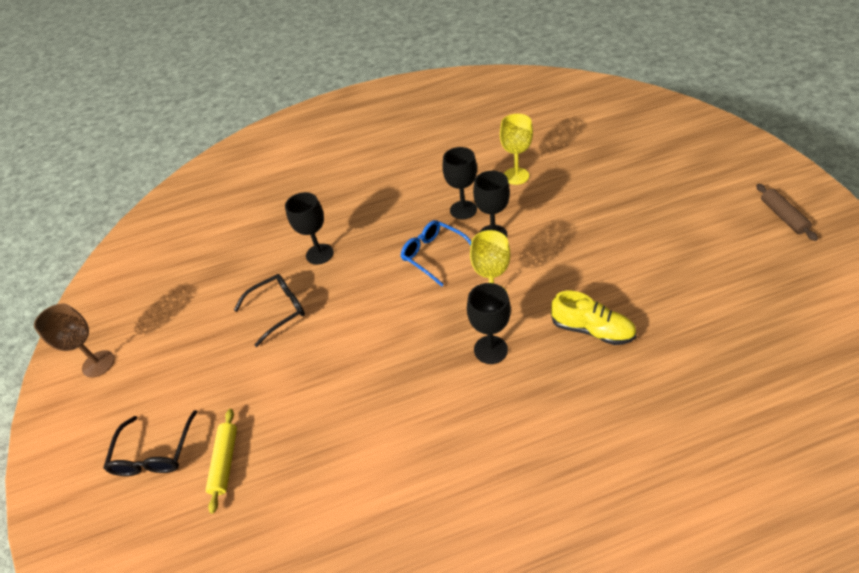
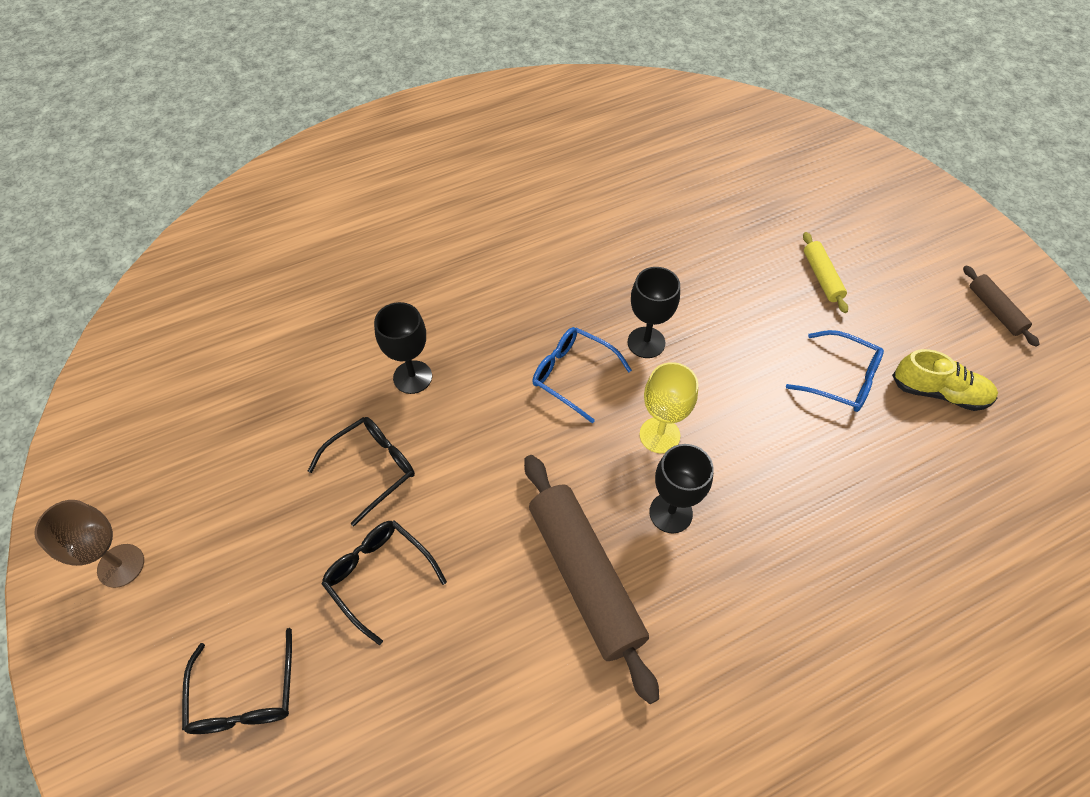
camera: 15 degrees left, 10 degrees up
yellow rolling pin [206,409,237,514] -> yellow rolling pin moved to [803,232,848,313]
black goblet [442,147,477,219] -> none
yellow goblet [500,114,533,185] -> none
yellow shoe [551,291,637,345] -> yellow shoe moved to [892,349,998,411]
none -> black glasses [322,520,447,645]
none -> brown rolling pin [524,455,659,704]
none -> blue glasses [786,330,884,412]

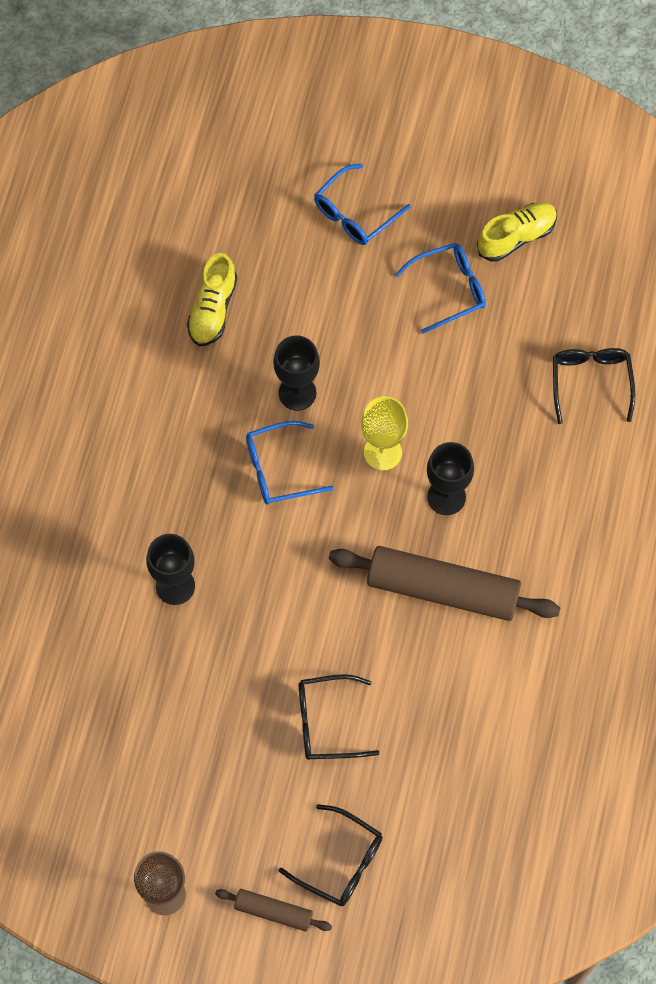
camera: 50 degrees left, 10 degrees up
black glasses [308,417,415,526] -> black glasses moved to [553,348,635,424]
yellow rolling pin [803,232,848,313] -> blue glasses [314,164,411,245]
brown rolling pin [963,265,1039,347] -> brown rolling pin moved to [215,889,332,931]
none -> yellow shoe [187,253,237,346]

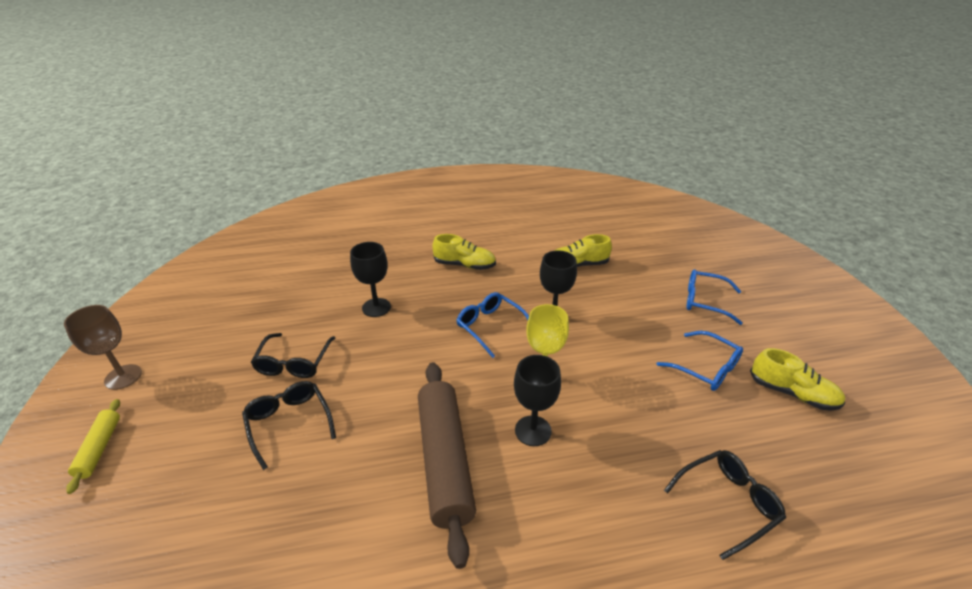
camera: 65 degrees right, 30 degrees down
brown rolling pin [215,889,332,931] -> yellow rolling pin [66,399,120,494]
black glasses [279,804,383,906] -> black glasses moved to [251,333,335,378]
none -> yellow shoe [432,234,496,270]

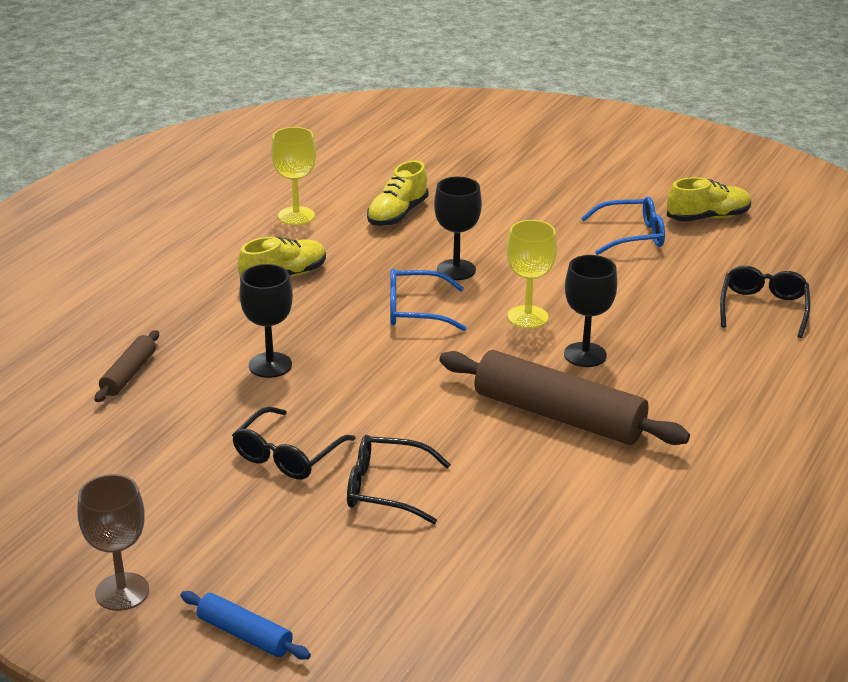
camera: 50 degrees left, 5 degrees down
yellow rolling pin [66,399,120,494] -> blue rolling pin [181,591,311,660]
black glasses [251,333,335,378] -> black glasses turned 75 degrees clockwise [232,407,356,479]
blue glasses [687,269,743,325] -> none
none -> brown rolling pin [95,330,159,402]
none -> yellow goblet [271,127,316,225]

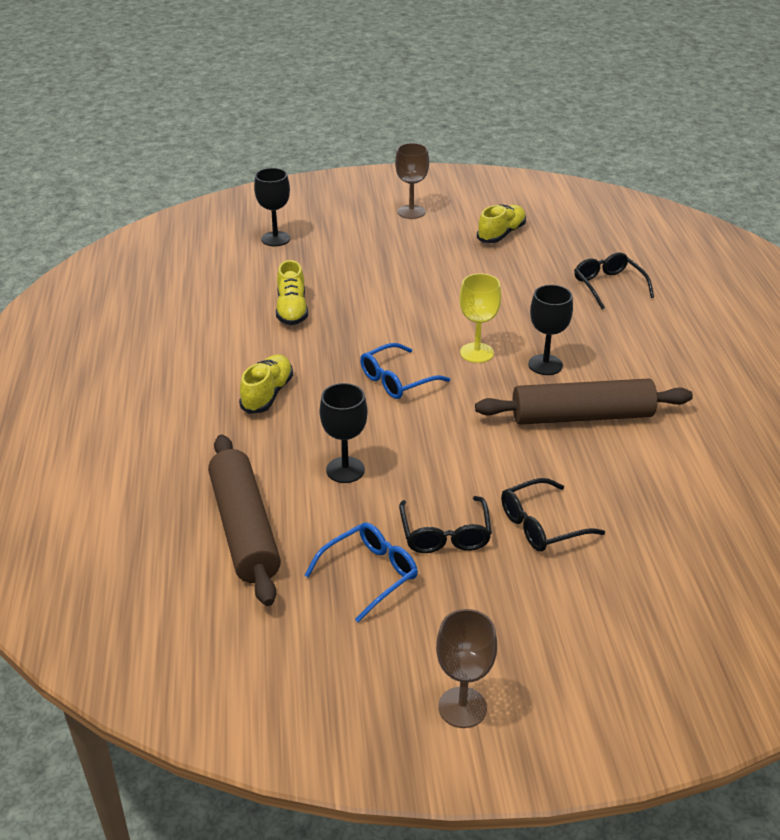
camera: 35 degrees left, 5 degrees up
brown rolling pin [95,330,159,402] -> brown rolling pin [208,435,281,606], size x2.05
blue rolling pin [181,591,311,660] -> none
yellow goblet [271,127,316,225] -> none
black goblet [434,177,482,280] -> black goblet moved to [254,168,290,246]
blue glasses [581,196,665,255] -> blue glasses moved to [304,522,418,623]
none -> brown goblet [395,143,429,219]

